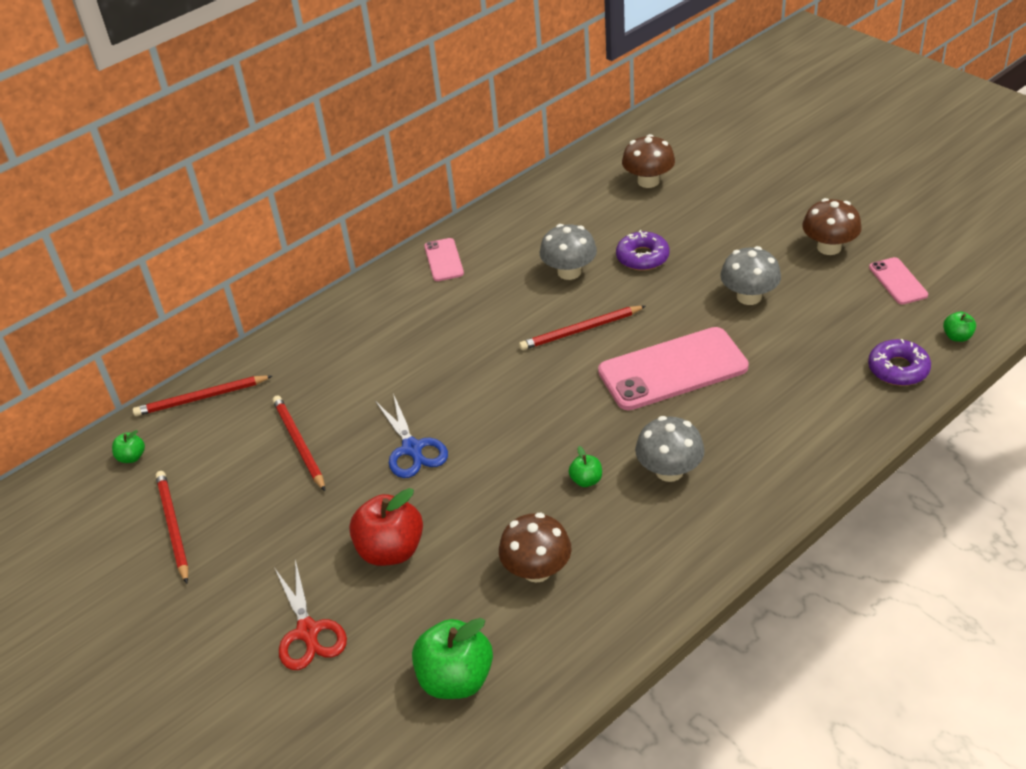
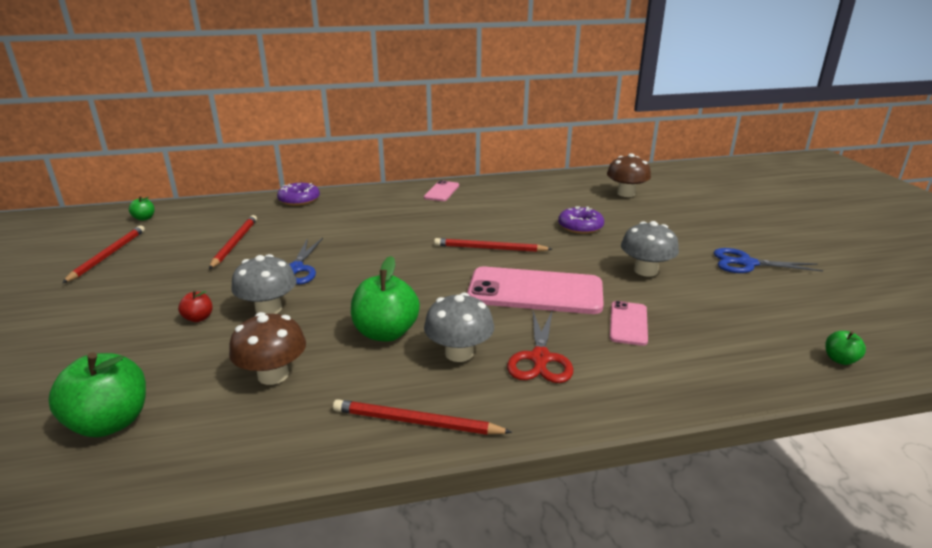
camera: 25 degrees right, 15 degrees down
red pencil [133,375,272,416] -> red pencil moved to [333,399,512,435]
red scissors [275,559,347,670] -> red scissors moved to [507,311,573,383]
red apple [349,488,423,566] -> red apple [178,290,213,322], size x0.48
grey mushroom [540,224,597,280] -> grey mushroom moved to [231,254,297,314]
green apple [569,446,602,487] -> green apple [351,256,420,342], size x2.08
brown mushroom [802,198,862,255] -> blue scissors [713,248,823,273]
purple donut [868,339,931,386] -> purple donut moved to [277,183,320,206]
pink phone [869,257,928,304] -> pink phone moved to [610,301,648,346]

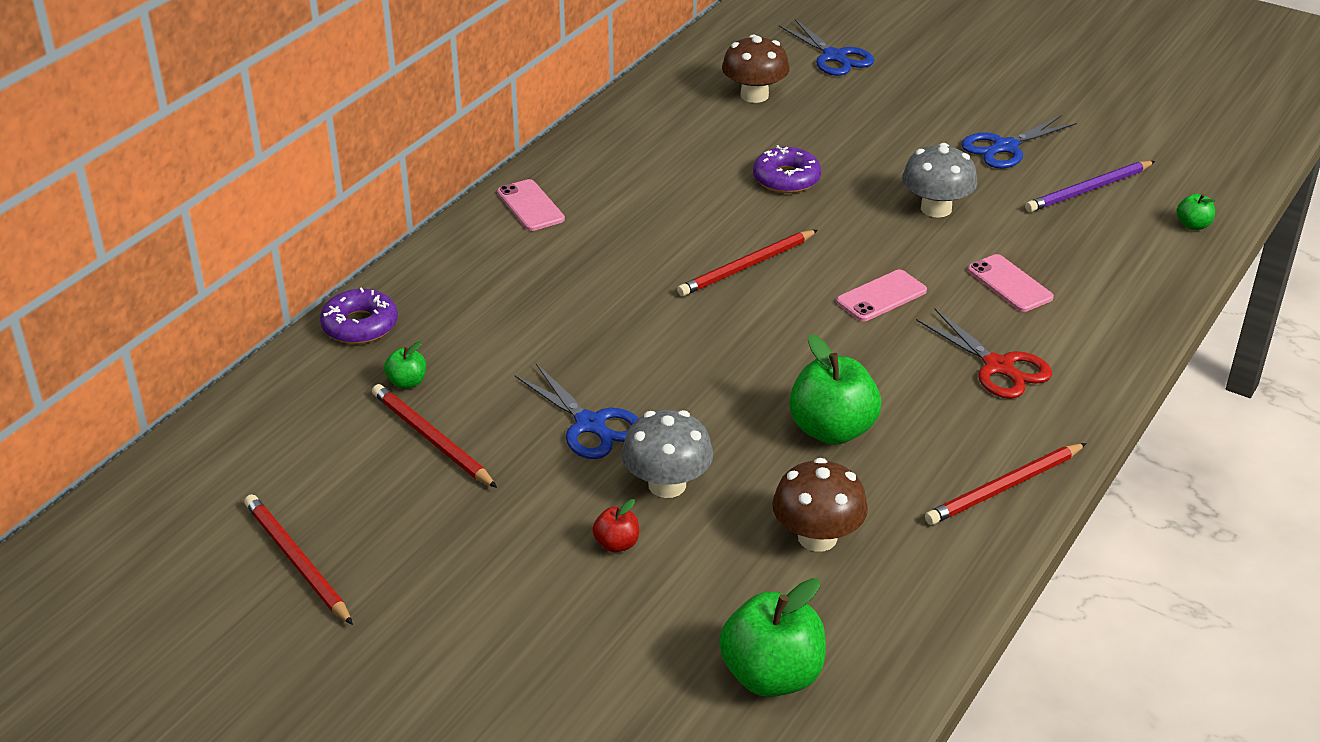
camera: 45 degrees left, 10 degrees up
green apple [129,196,154,221] -> green apple moved to [384,341,426,389]
grey mushroom [424,293,494,362] -> none
pink phone [467,267,604,314] -> pink phone [836,270,927,321], size x0.50
none -> blue scissors [779,19,874,76]
none -> purple pencil [1025,161,1155,212]

